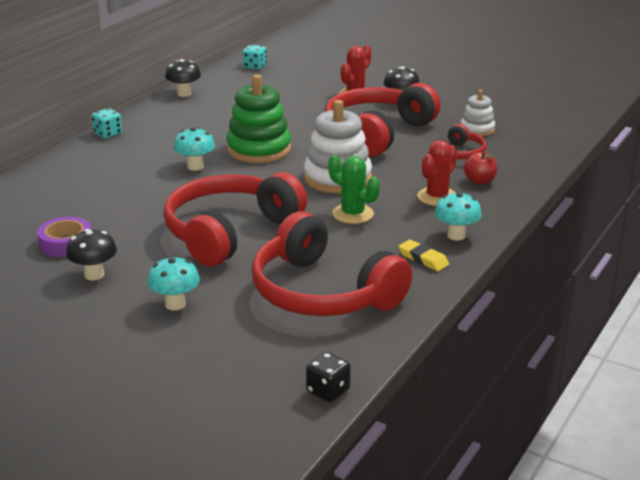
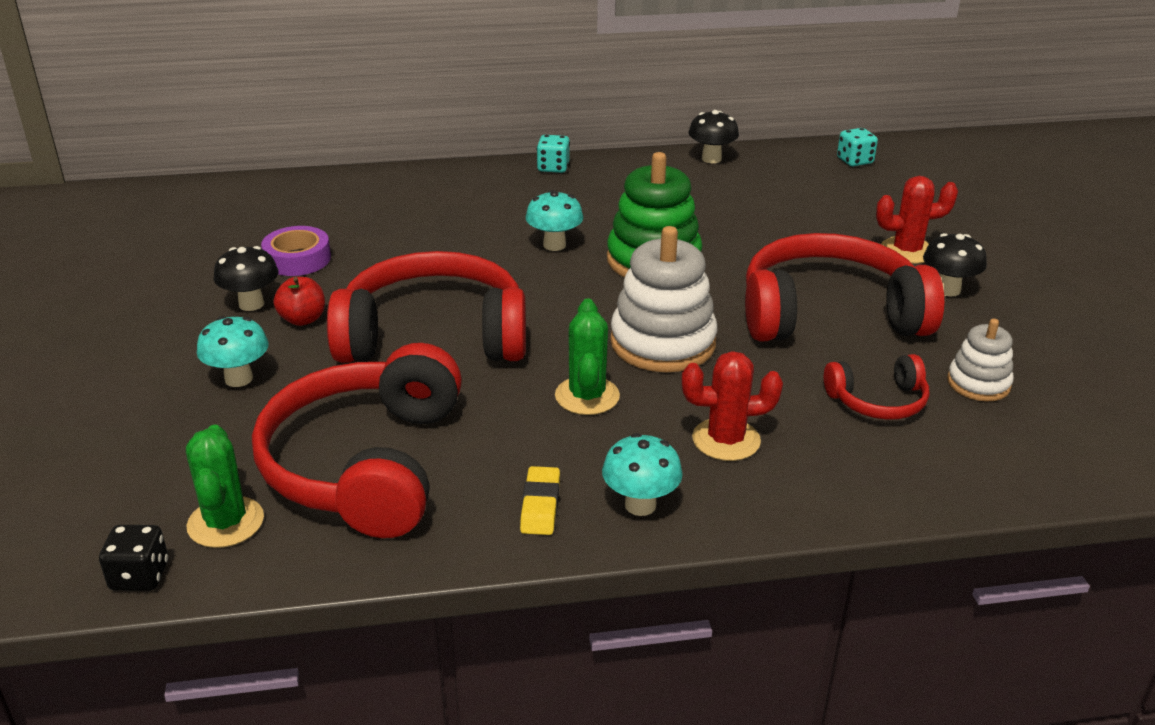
camera: 50 degrees right, 5 degrees up
red apple [464,151,497,185] -> red apple moved to [273,277,325,326]
none -> green cactus [186,425,264,548]

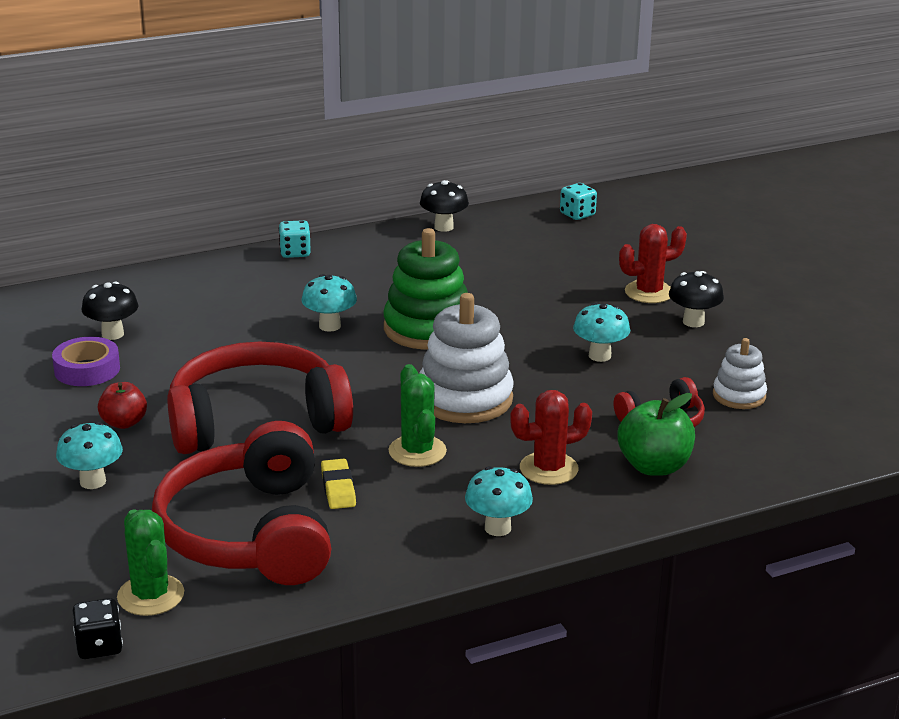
camera: 15 degrees left, 5 degrees down
black mushroom [214,246,279,311] -> black mushroom moved to [81,282,138,340]
yellow eraser [520,466,560,535] -> yellow eraser moved to [321,459,356,509]
red headphones [745,233,945,342] -> turquoise mushroom [573,303,630,362]
none -> green apple [618,393,695,476]

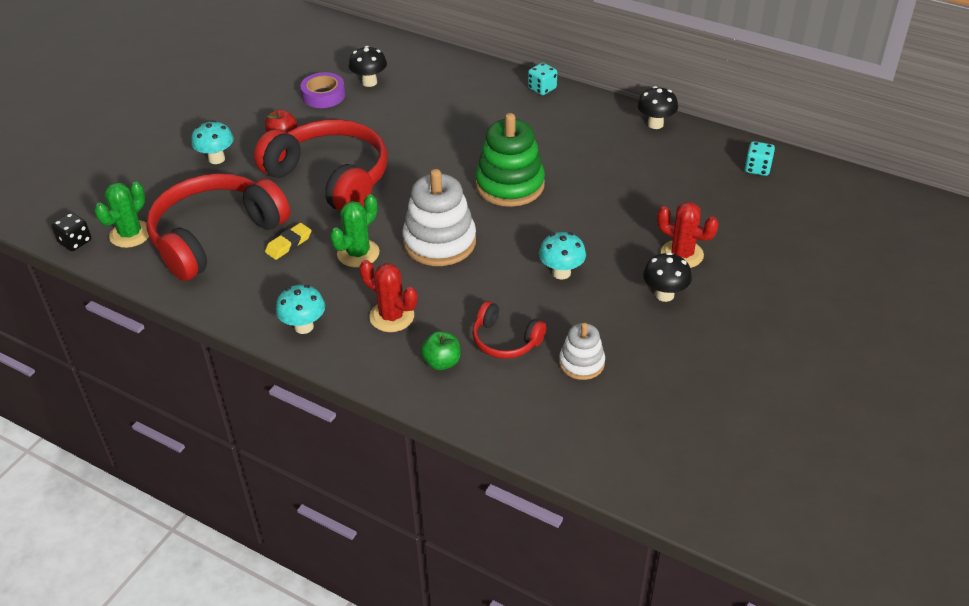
camera: 55 degrees right, 15 degrees up
turquoise mushroom [302,274,357,332] -> none
green apple [618,393,695,476] -> green apple [421,331,460,370], size x0.65

